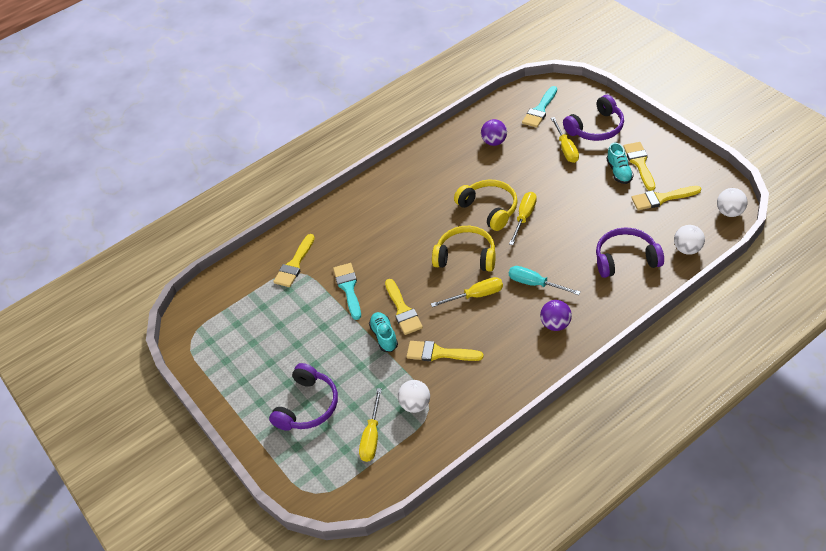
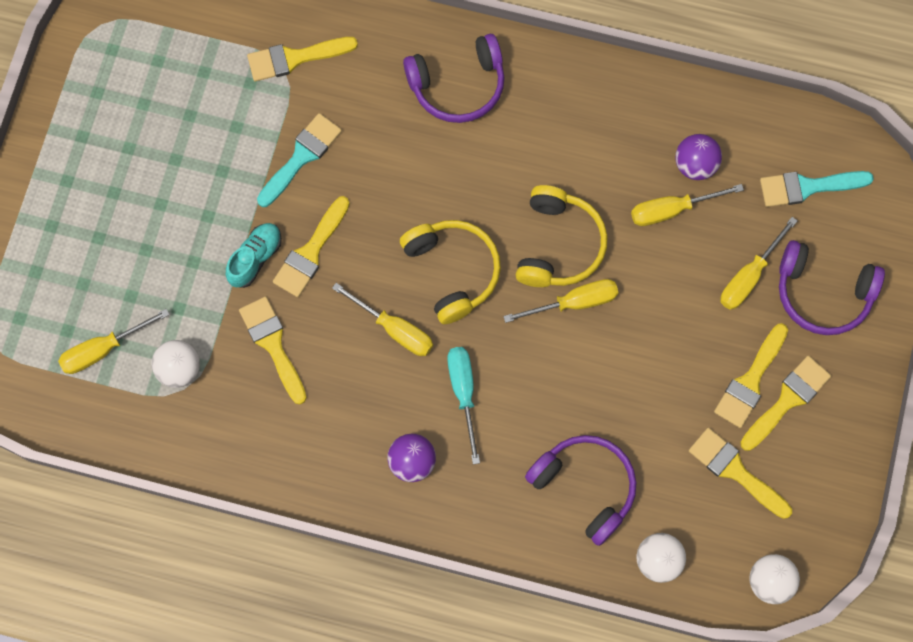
camera: 45 degrees right, 25 degrees up
purple headphones [269,363,338,431] -> purple headphones moved to [403,34,505,123]
turquoise shoe [607,142,634,184] -> yellow brush [714,323,788,428]
none -> yellow screwdriver [631,184,744,226]

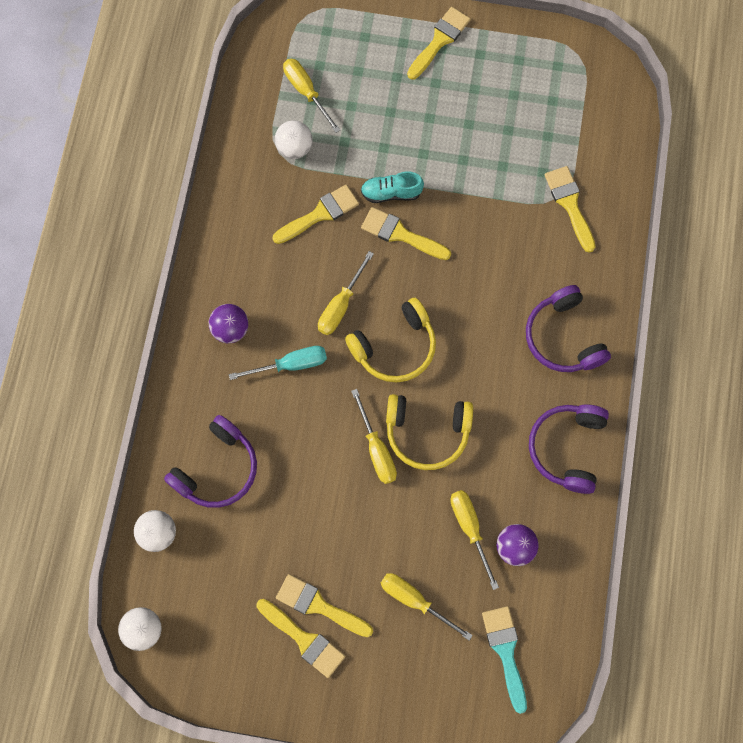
camera: 85 degrees right, 0 degrees up
turquoise shoe [226,223,282,288] -> turquoise shoe turned 150 degrees clockwise [361,171,424,203]
turquoise brush [257,113,342,207] -> none
yellow brush [689,428,792,519] -> yellow brush moved to [407,7,471,80]
purple headphones [779,240,885,335] -> purple headphones moved to [529,404,609,494]

